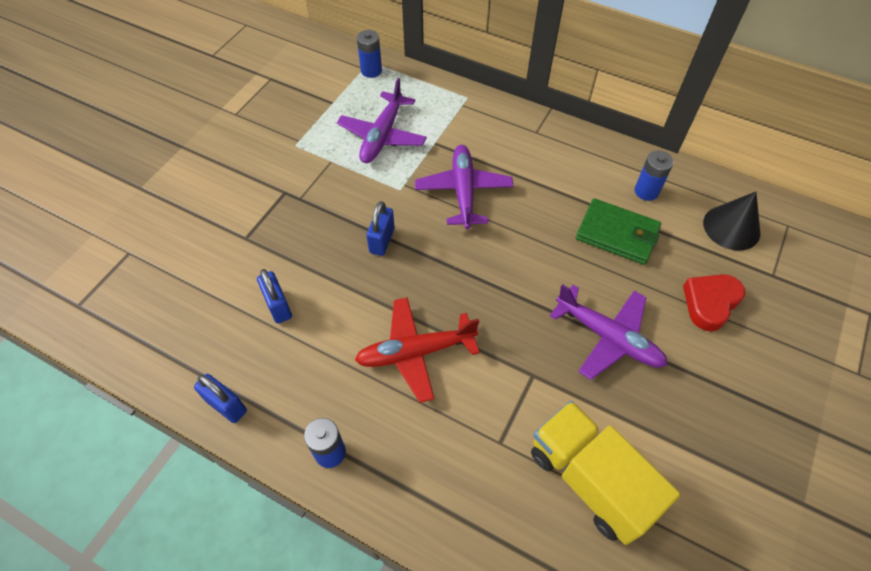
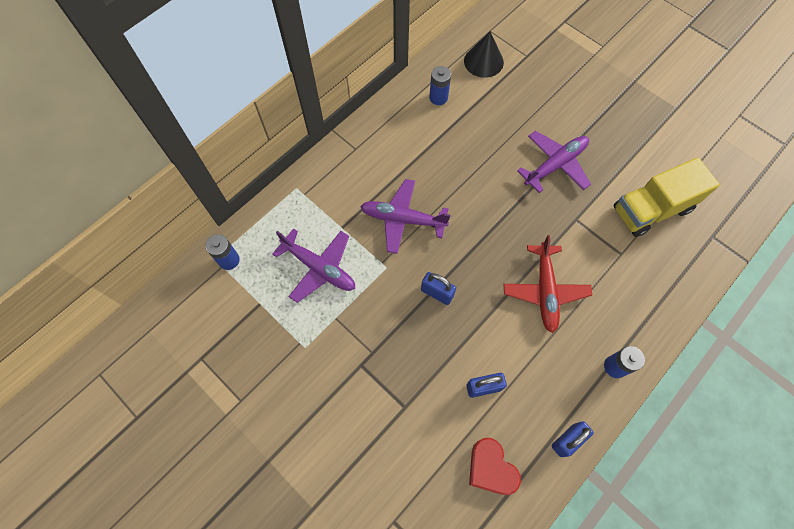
camera: 75 degrees left, 10 degrees up
green wallet [576,198,661,265] -> none
red heart [683,274,745,331] -> red heart moved to [469,438,521,495]

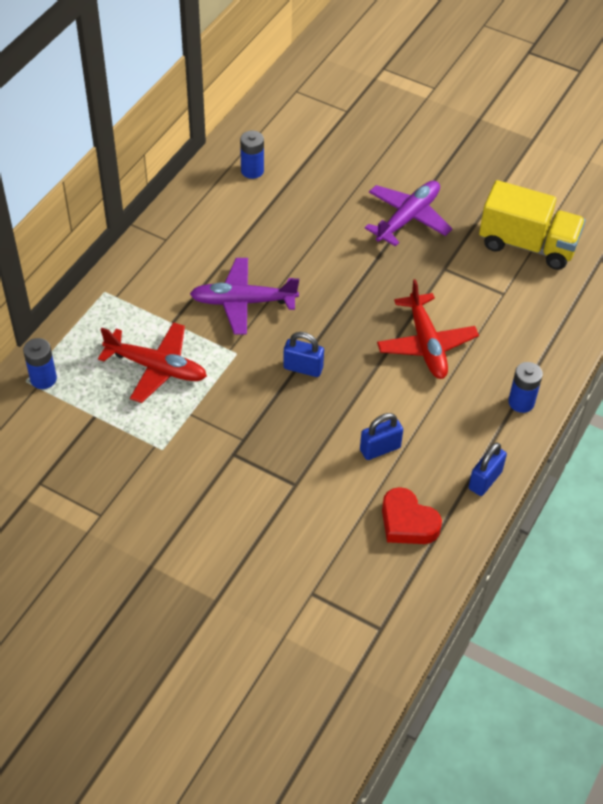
camera: 15 degrees left, 15 degrees down
purple plane [272,228,355,303] -> red plane [98,322,207,403]
black cone [464,31,504,78] -> none
yellow truck [613,157,720,237] -> yellow truck turned 120 degrees counterclockwise [479,180,585,270]

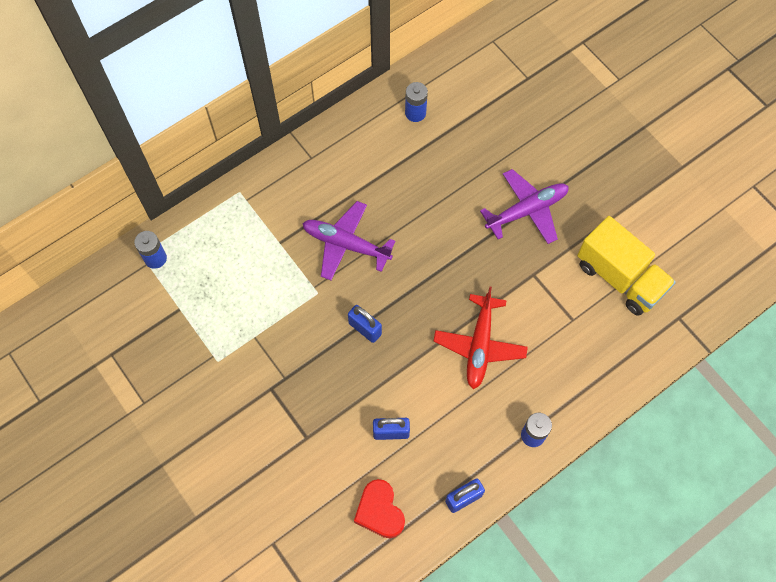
camera: 25 degrees right, 15 degrees up
red plane [98,322,207,403] -> none

